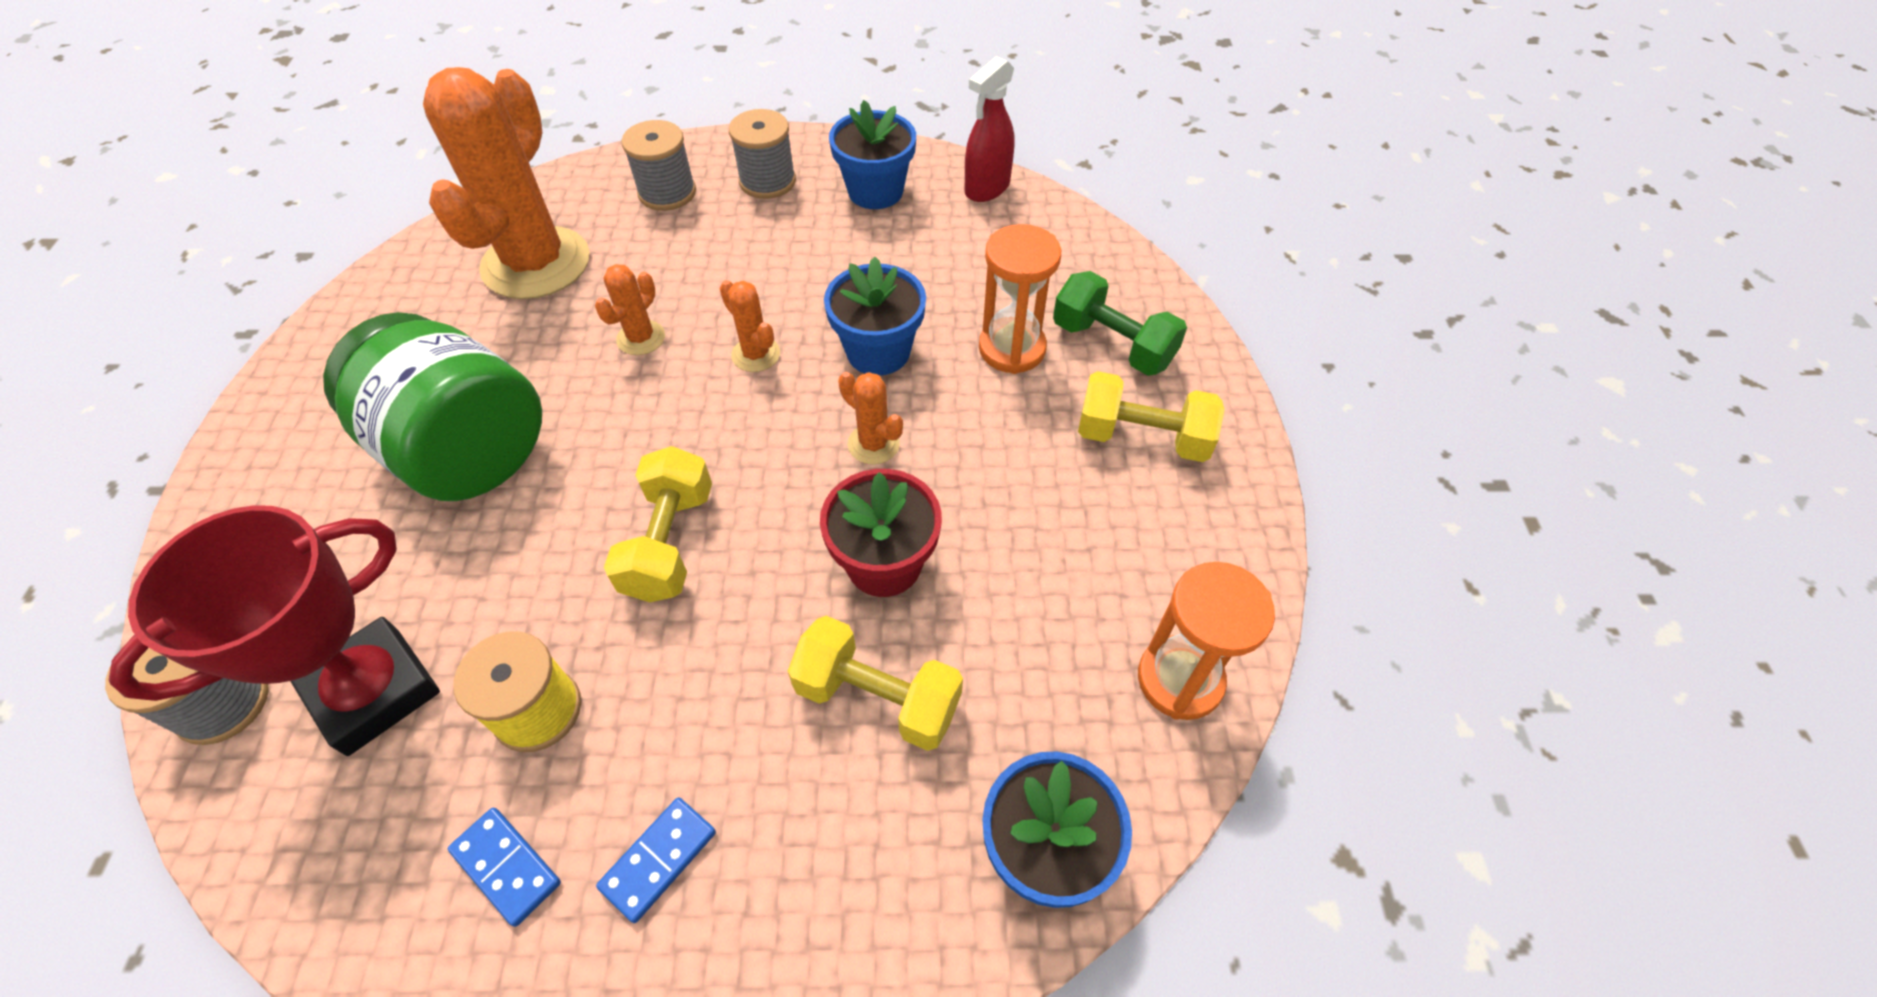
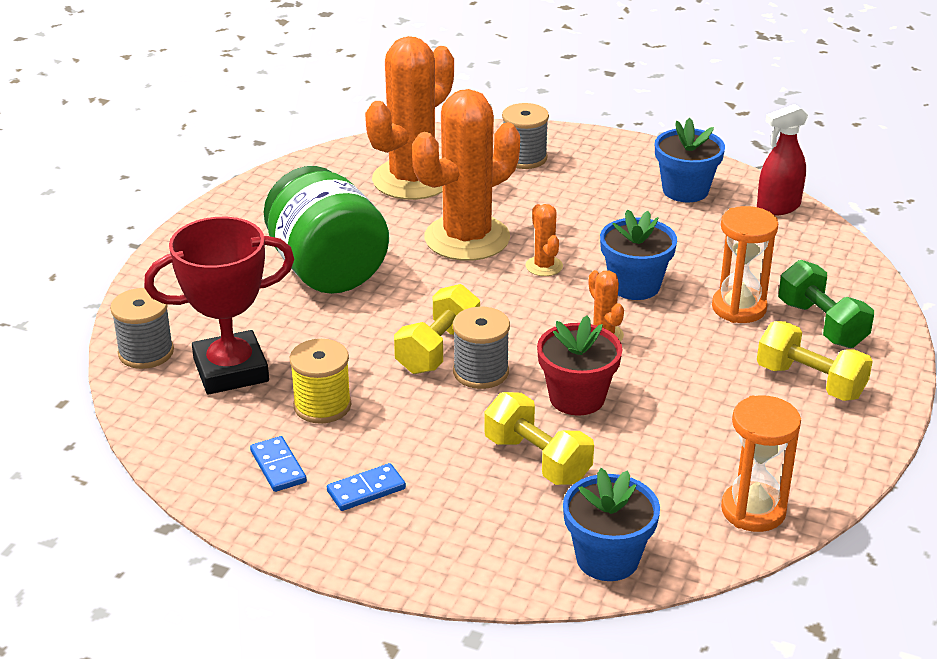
camera: 25 degrees right, 20 degrees down
orange cactus [595,264,665,355] -> orange cactus [412,89,520,261], size x2.35
grey spool [729,109,796,199] -> grey spool moved to [453,307,510,389]

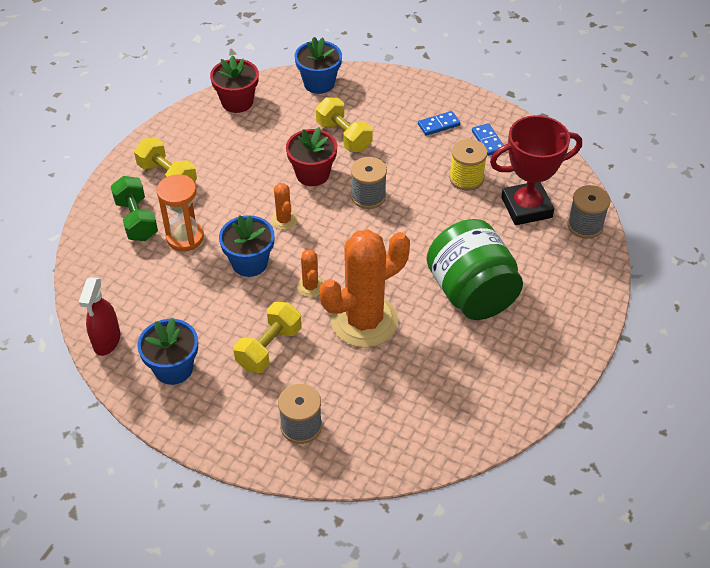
camera: 175 degrees left, 15 degrees up
orange cactus [365,36,454,200] -> none
yellow dumbbell [394,284,480,374] -> yellow dumbbell moved to [234,302,302,373]
orange hourglass [721,395,801,532] -> red flower pot [210,55,259,113]
red spray bottle [757,104,808,216] -> red spray bottle turned 120 degrees clockwise [79,277,120,356]

